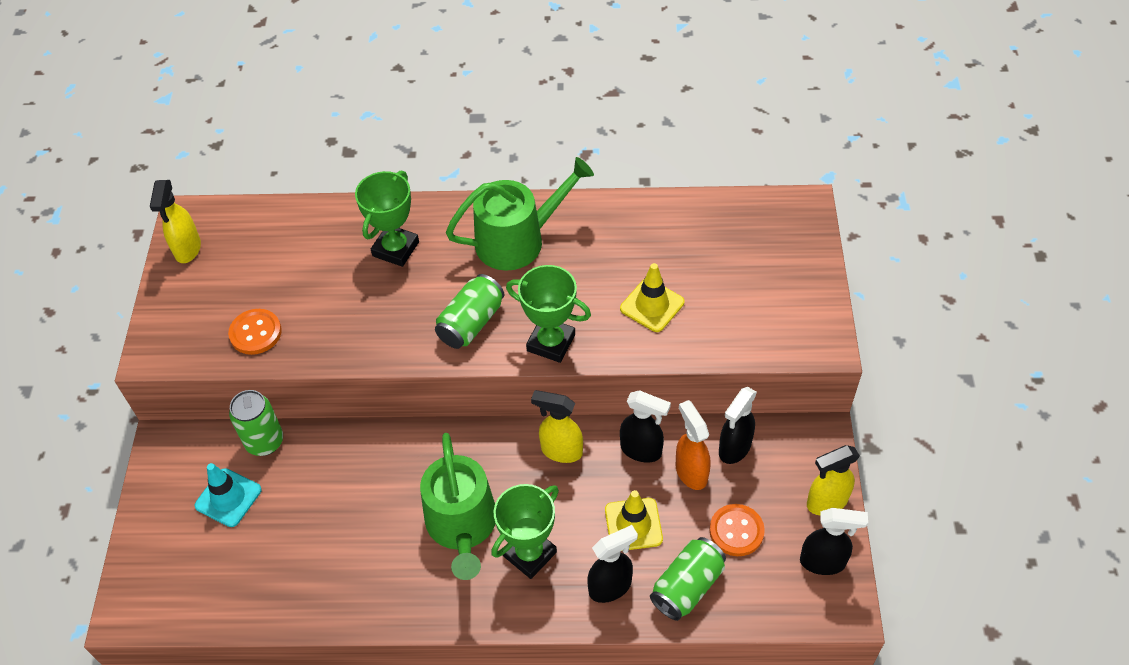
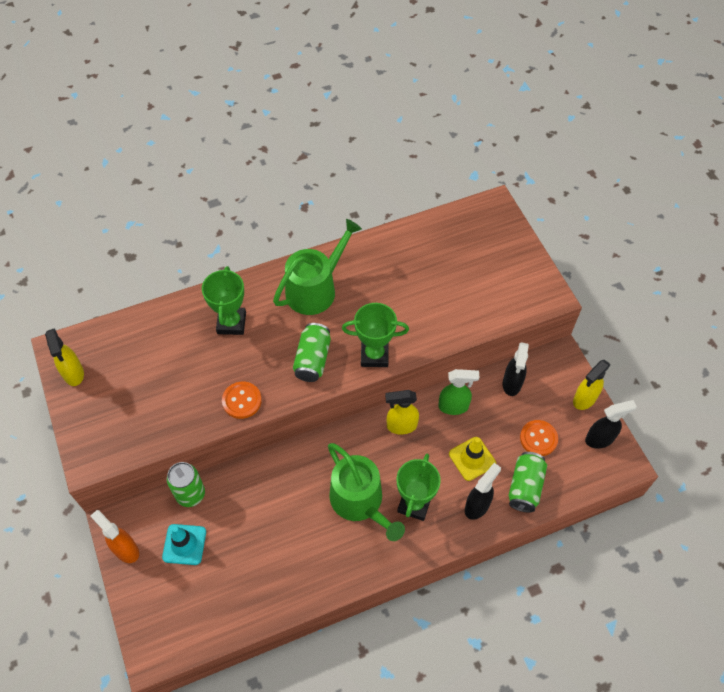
camera: 25 degrees left, 5 degrees up
orange button [228,309,282,355] -> orange button moved to [222,382,262,419]
yellow traffic cone [620,263,684,332] -> none
black spray bottle [620,390,671,463] -> green spray bottle [438,369,480,415]
orange spray bottle [676,400,711,490] -> orange spray bottle moved to [90,510,139,563]

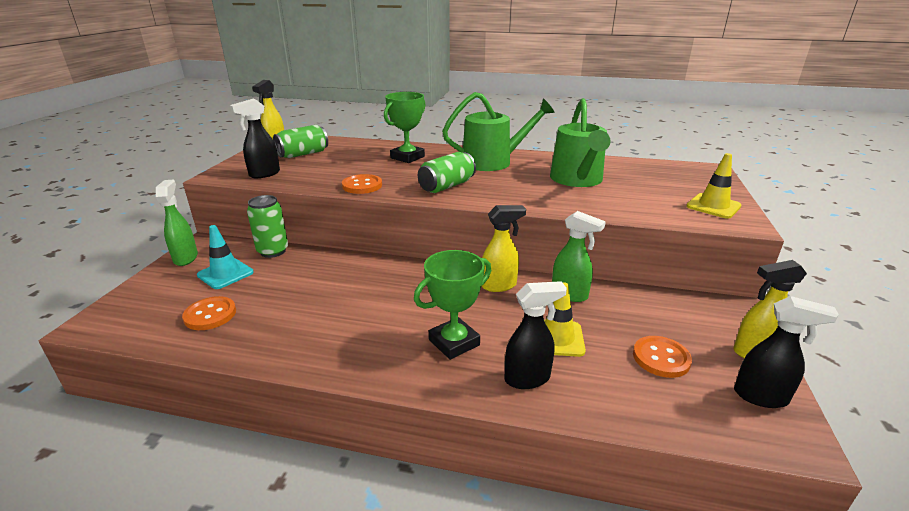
camera: 35 degrees right, 30 degrees down
orange spray bottle [90,510,139,563] -> green spray bottle [156,180,198,266]
green watering can [328,443,405,541] -> green watering can moved to [550,98,611,187]
green trophy [342,303,409,367] -> none
yellow spray bottle [385,390,419,434] -> yellow spray bottle turned 135 degrees clockwise [481,205,526,292]
black spray bottle [503,342,529,396] -> black spray bottle moved to [230,99,280,178]
green can [509,452,547,513] -> green can moved to [273,125,328,158]
none -> orange button [182,296,236,330]
none -> yellow traffic cone [686,153,742,218]

